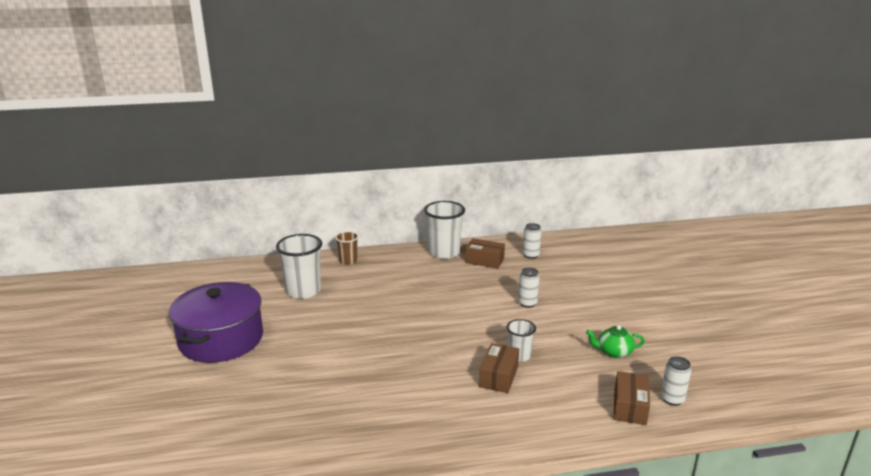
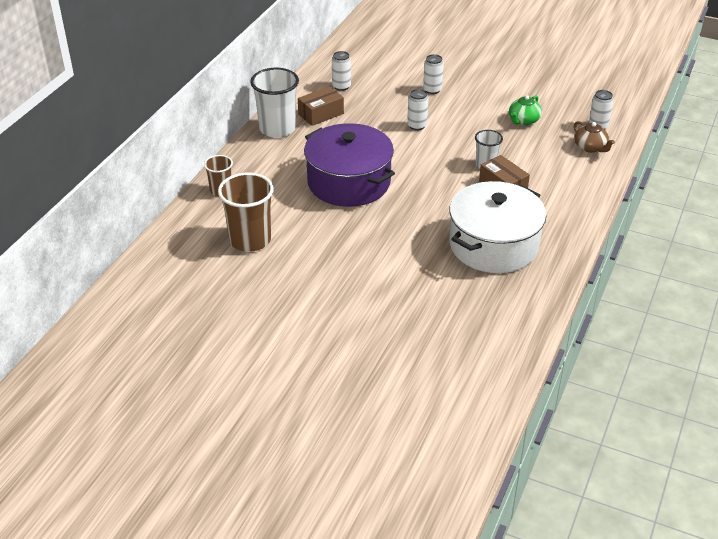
camera: 55 degrees left, 15 degrees up
purple pot [169,282,263,363] -> purple pot moved to [304,123,395,207]
white cup [276,234,322,299] -> brown cup [218,172,274,252]
brown box [614,371,650,425] -> brown teapot [574,121,615,153]
none -> white can [423,54,444,94]
none -> white pot [449,181,546,273]

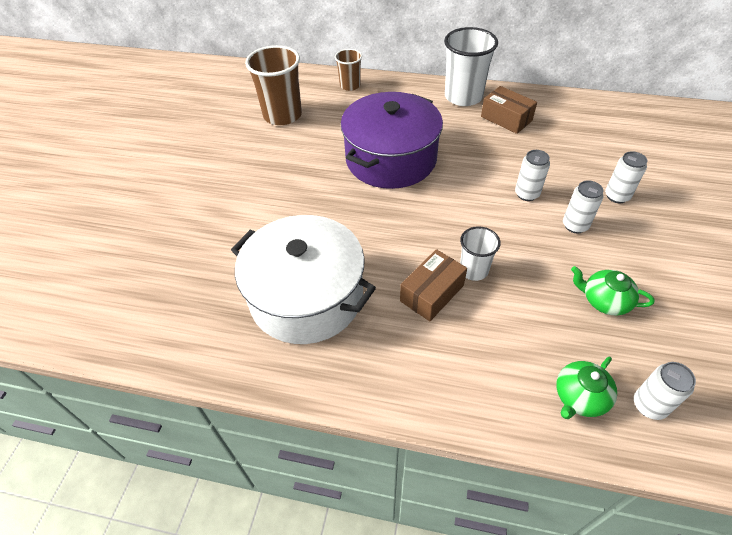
camera: 80 degrees right, 10 degrees up
white can [332,51,351,91] -> white can moved to [563,180,603,233]
brown teapot [574,121,615,153] -> green teapot [556,357,617,419]

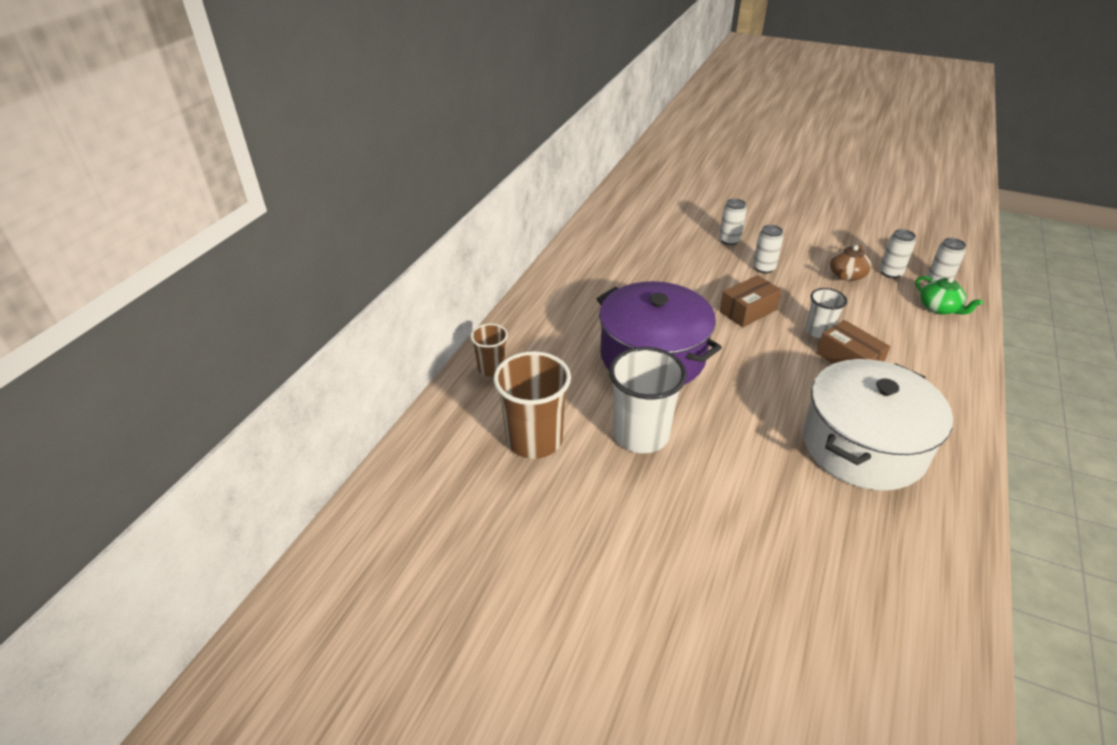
camera: 80 degrees left, 10 degrees down
white cup [444,27,498,106] -> white cup moved to [609,347,687,453]
brown box [481,86,537,134] -> brown box moved to [719,275,782,327]
white can [515,150,550,201] -> white can moved to [880,229,916,278]
green teapot [571,266,655,315] -> brown teapot [830,245,871,281]

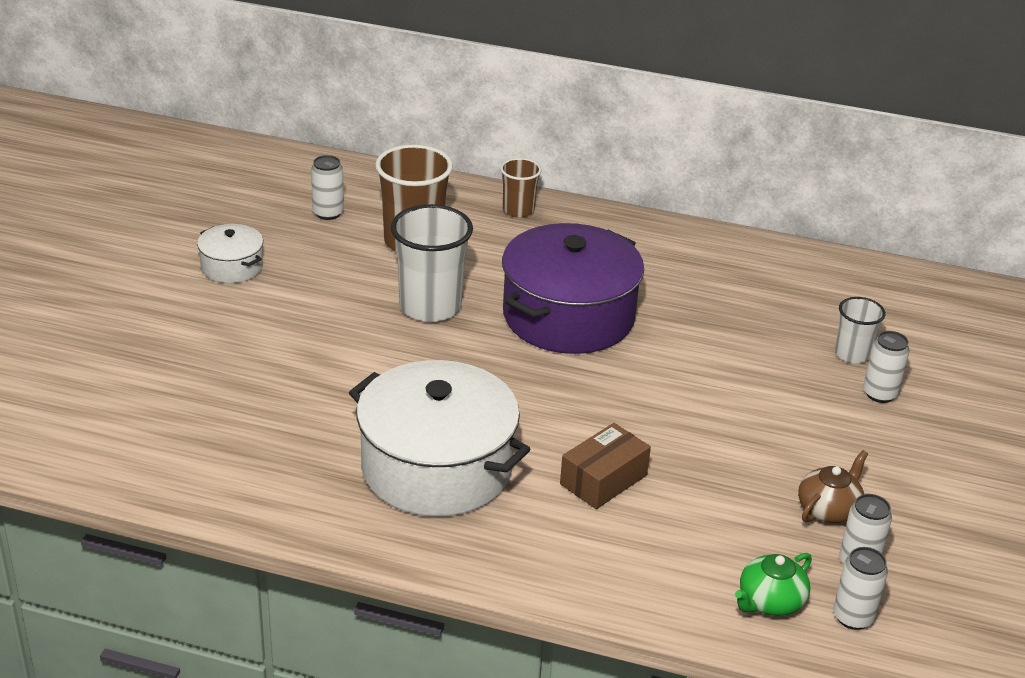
camera: 80 degrees right, 5 degrees down
brown box [719,275,782,327] -> none
white can [753,225,784,273] -> white can moved to [311,155,344,220]
white cup [806,288,847,338] -> white cup moved to [835,297,886,363]
brown teapot [830,245,871,281] -> brown teapot turned 105 degrees clockwise [798,450,868,523]
none -> white pot [197,224,263,283]

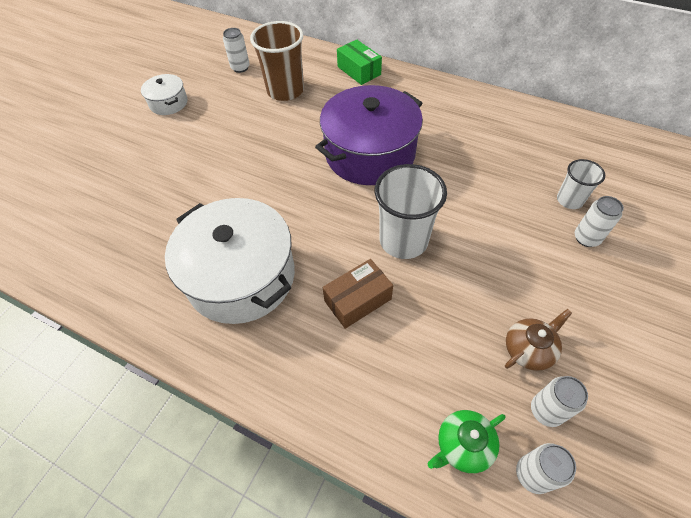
camera: 15 degrees right, 20 degrees up
white cup [391,204,473,322] -> white cup moved to [375,164,447,259]
brown cup [500,158,541,218] -> green box [337,40,382,85]

